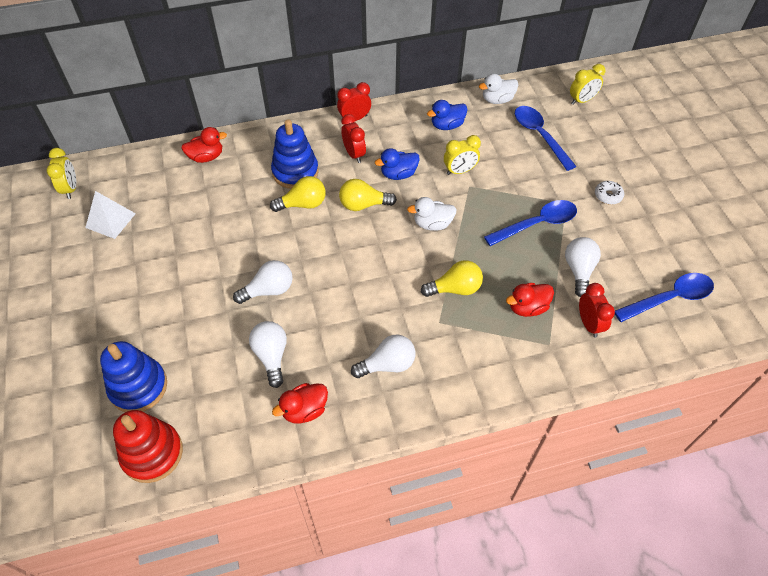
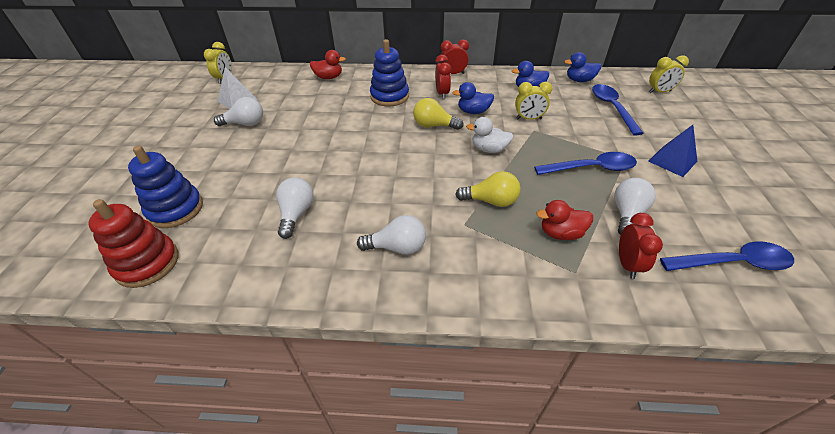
camera: 20 degrees right, 10 degrees down
white light bulb [233,260,293,304] -> white light bulb moved to [214,97,263,126]
yellow light bulb [270,176,326,212] -> none
red duck [272,383,328,424] -> none
white duck [479,74,518,104] -> blue duck [564,52,601,82]
white donut [595,181,624,205] -> blue pyramid [648,125,697,177]

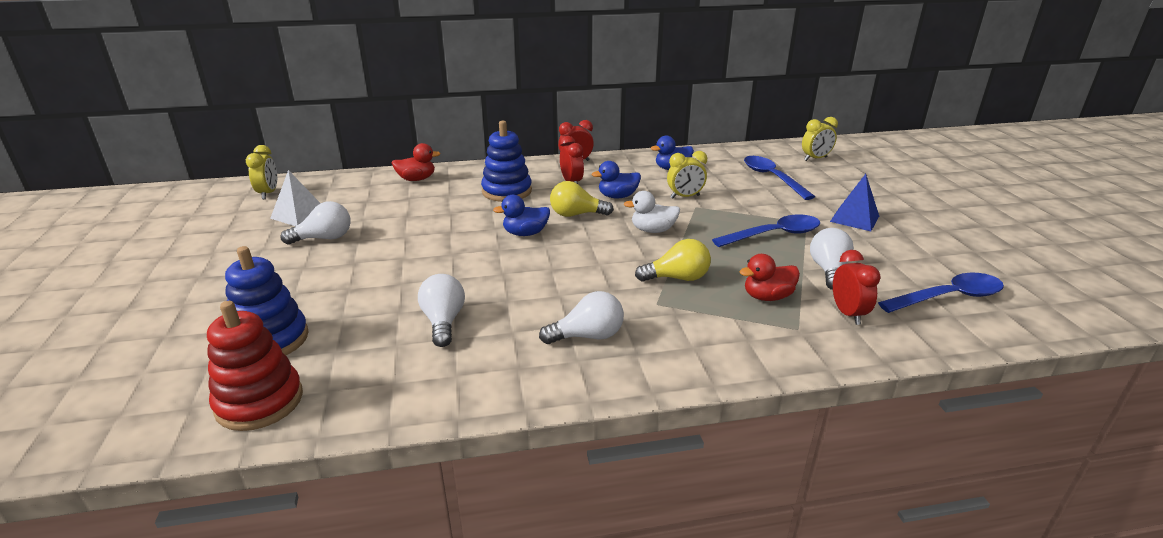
camera: 15 degrees left, 15 degrees down
blue duck [564,52,601,82] -> blue duck moved to [493,195,550,236]

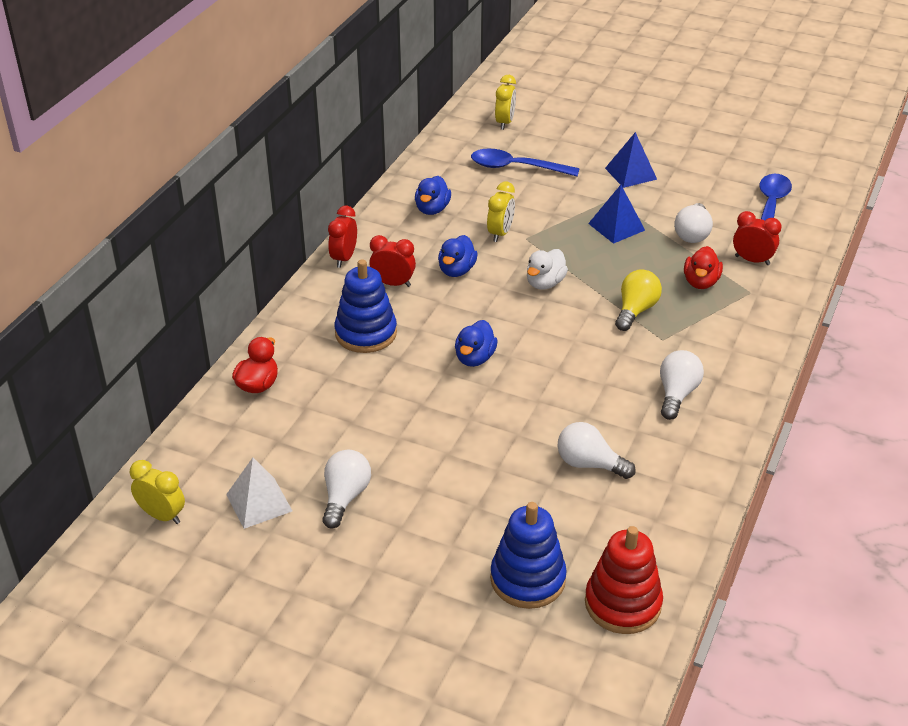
camera: 55 degrees left, 10 degrees up
yellow light bulb [550,181,614,217] -> none
blue spoon [712,215,820,247] -> blue pyramid [588,185,645,244]
white light bulb [810,228,854,290] -> white light bulb turned 120 degrees counterclockwise [674,203,713,243]

